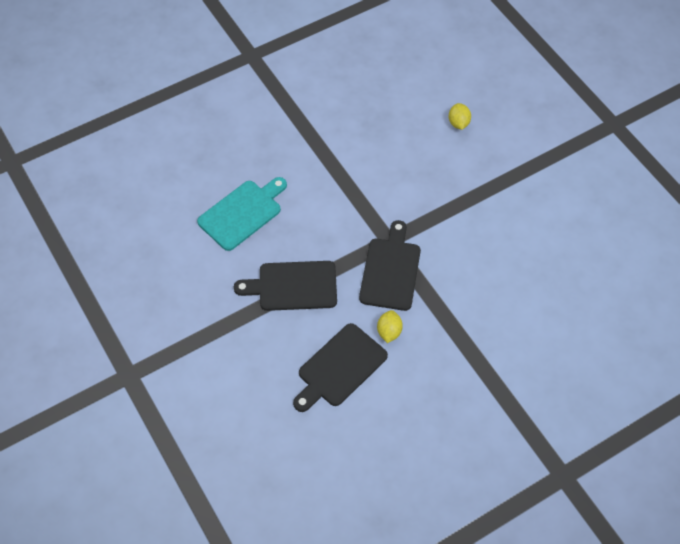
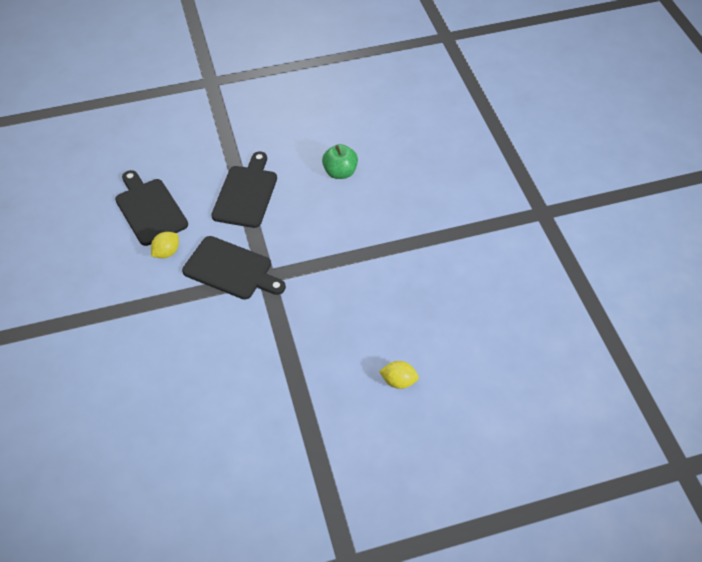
camera: 105 degrees right, 5 degrees down
turquoise cutting board [197,177,287,251] -> green apple [322,144,358,179]
yellow lemon [377,310,403,343] -> yellow lemon turned 75 degrees counterclockwise [151,232,179,258]

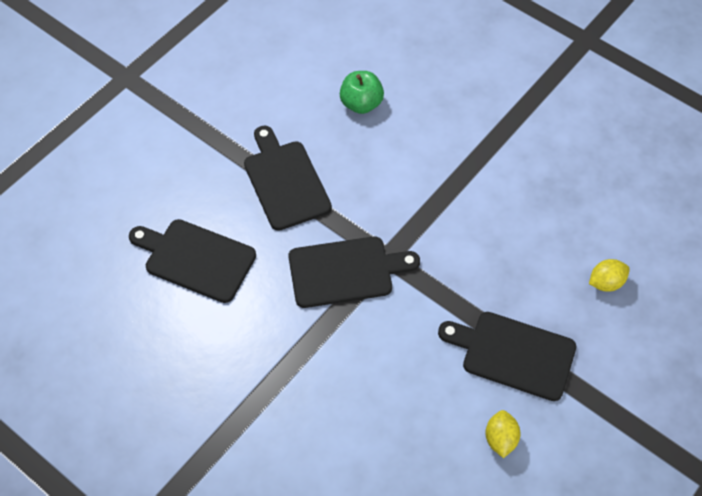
camera: 35 degrees left, 5 degrees up
yellow lemon [151,232,179,258] -> yellow lemon moved to [485,410,521,458]
none -> black cutting board [438,312,576,401]

